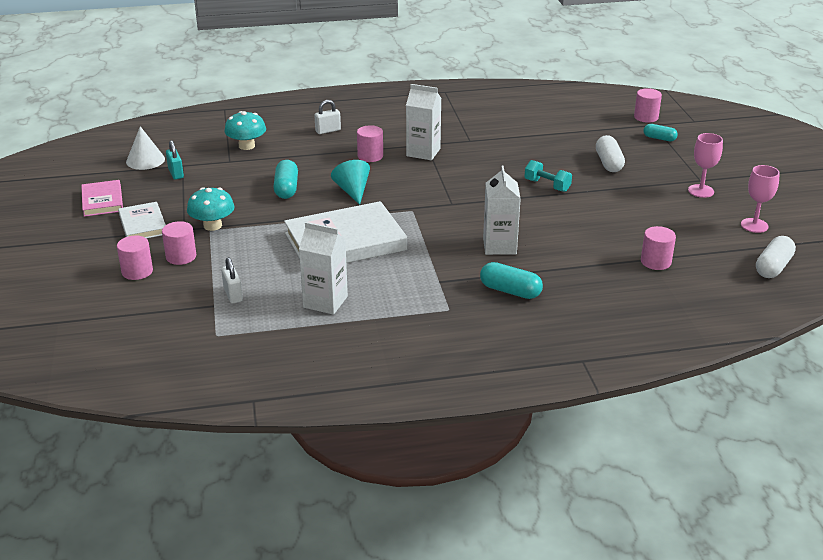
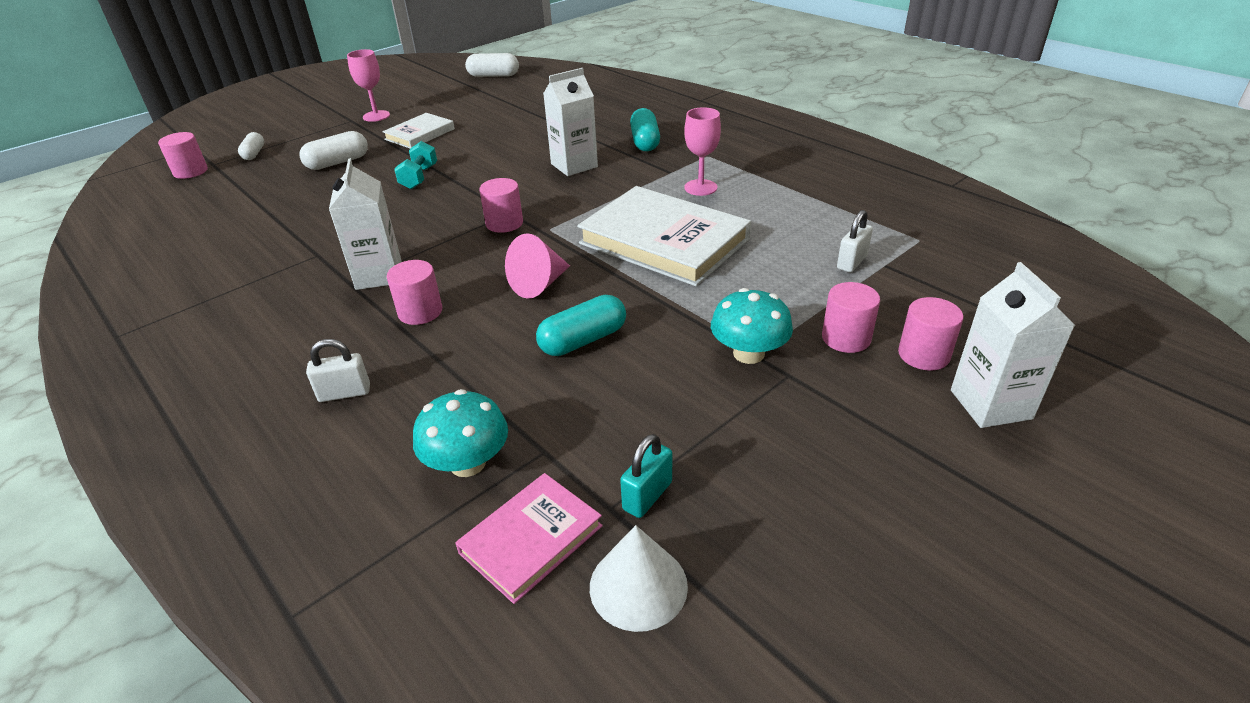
camera: 120 degrees left, 5 degrees up
pink book [81,180,123,217] -> pink book moved to [455,473,603,604]
white book [118,202,166,238] -> white book moved to [382,113,455,149]
white carton [299,222,348,315] -> white carton moved to [951,262,1075,428]
white padlock [314,100,341,134] -> white padlock turned 45 degrees counterclockwise [306,339,370,402]
turquoise cone [331,160,370,205] -> pink cone [505,233,570,299]
pink cylinder [641,226,676,270] -> pink cylinder moved to [479,178,523,233]
turquoise capsule [643,124,678,141] -> white capsule [238,132,264,160]
pink goblet [741,165,780,233] -> pink goblet moved to [684,107,721,196]

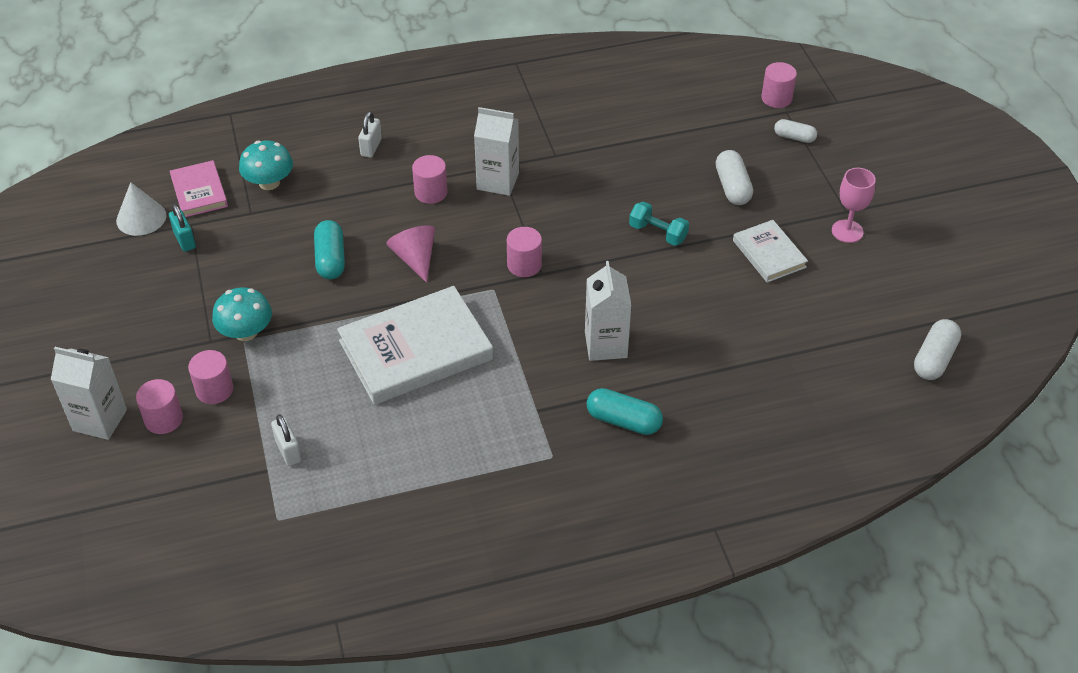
camera: 115 degrees right, 10 degrees up
pink goblet [684,107,721,196] -> none

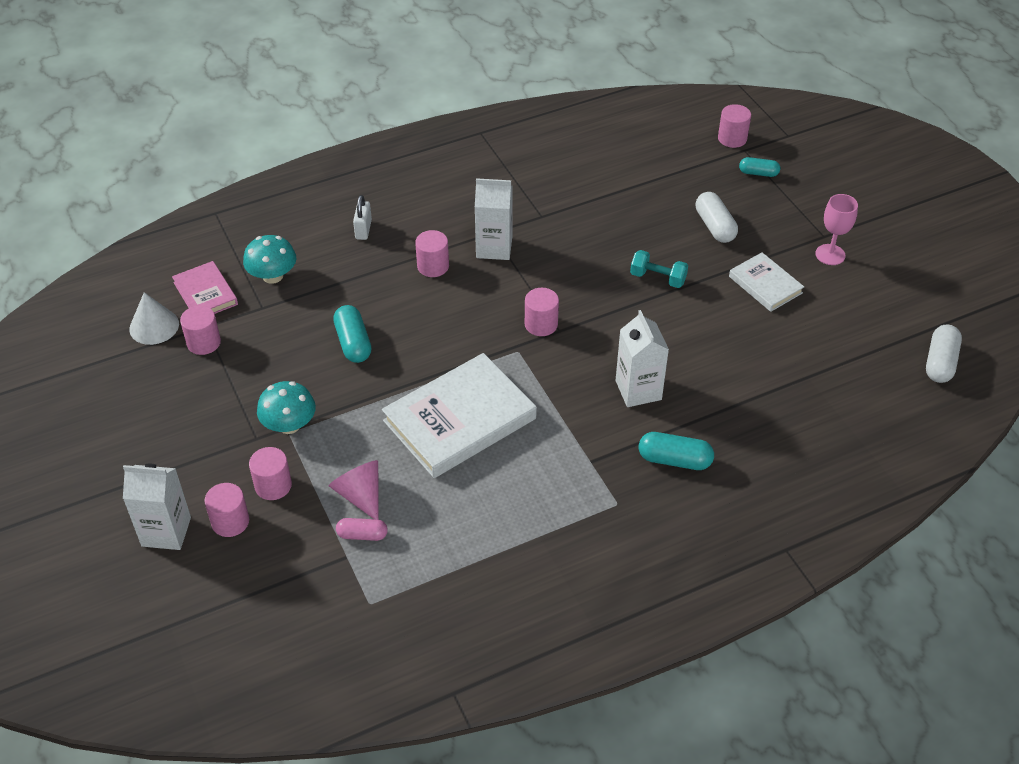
camera: 10 degrees left, 0 degrees up
turquoise padlock [169,204,196,252] -> pink cylinder [180,306,221,355]
white padlock [271,414,301,466] -> pink capsule [336,518,388,541]
pink cone [386,225,435,283] -> pink cone moved to [329,460,379,520]
white capsule [774,119,817,143] -> turquoise capsule [739,157,780,177]

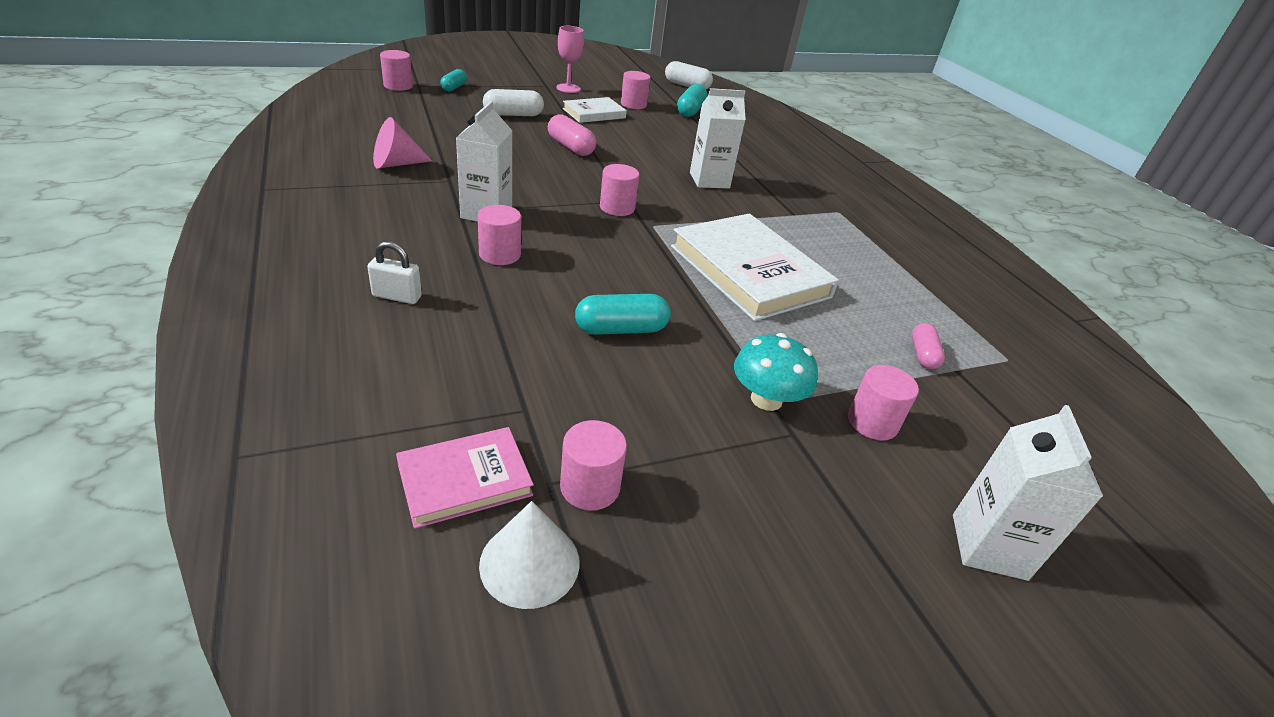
camera: 90 degrees left, 10 degrees down
pink cylinder [204,483,249,537] -> pink cylinder moved to [621,71,651,109]
turquoise mushroom [243,235,296,284] -> none
pink cone [329,460,379,520] -> pink cone moved to [373,117,432,168]
turquoise dumbbell [630,250,688,288] -> pink capsule [548,114,596,156]
turquoise capsule [639,432,714,470] -> turquoise capsule moved to [677,84,707,117]

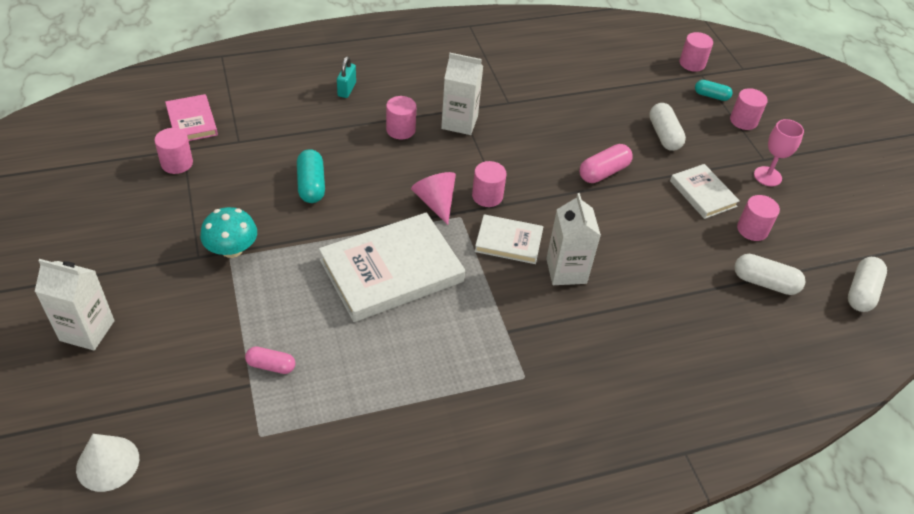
camera: 95 degrees right, 10 degrees up
white padlock [367,241,422,304] -> turquoise padlock [337,56,356,98]
pink cone [373,117,432,168] -> pink cone moved to [411,172,456,225]
white cone [479,501,580,609] -> white cone moved to [76,434,139,492]
turquoise capsule [677,84,707,117] -> white capsule [734,254,805,295]
pink cylinder [848,365,919,441] -> pink cylinder moved to [730,88,768,130]
none -> white book [475,214,543,264]

